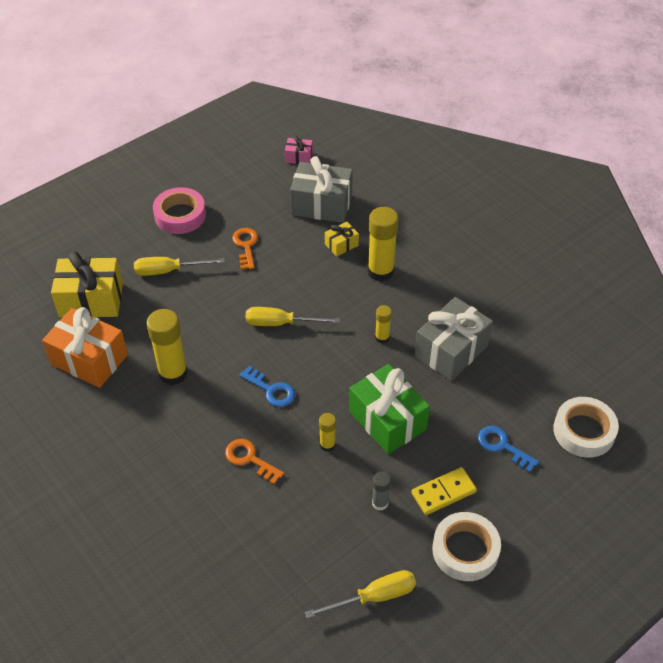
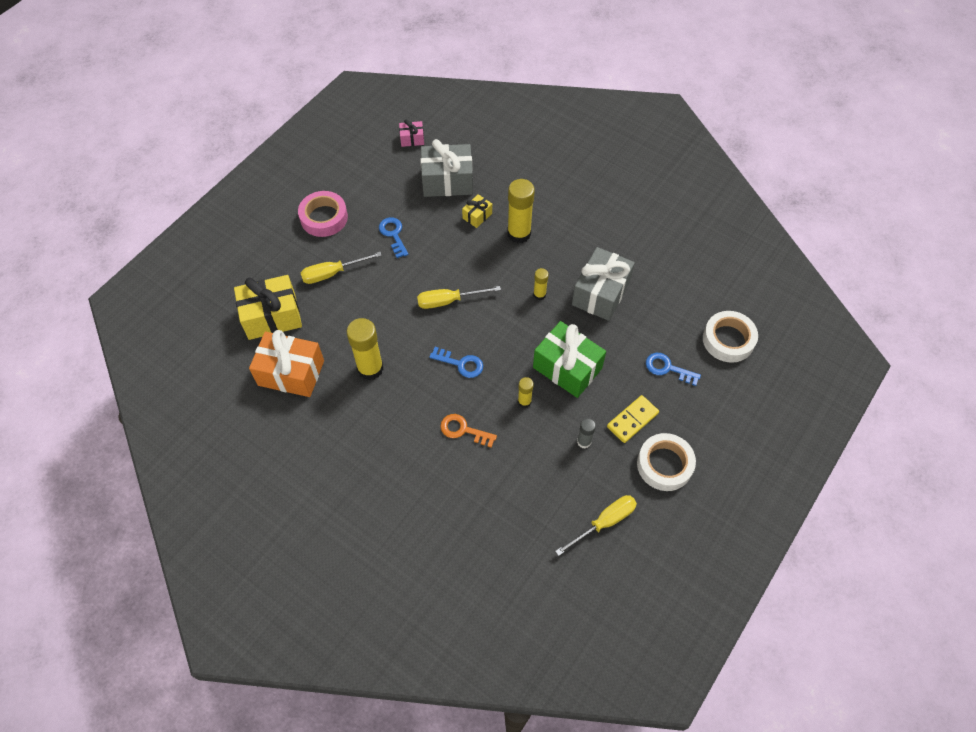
camera: 15 degrees left, 10 degrees up
orange key [232,228,258,270] -> blue key [379,217,409,258]

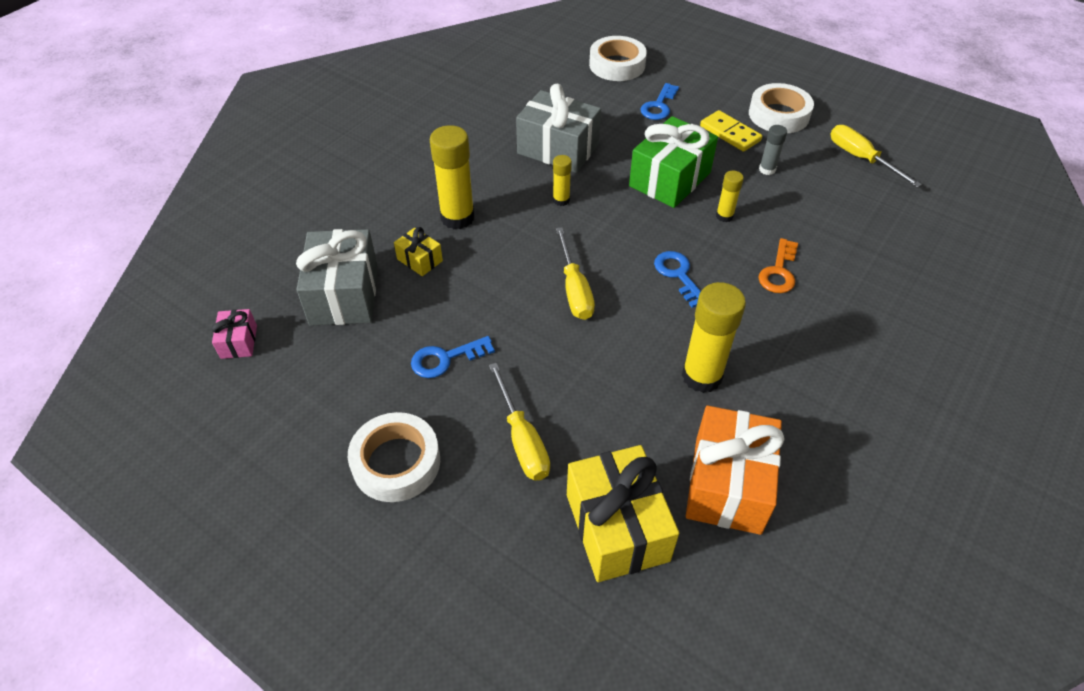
camera: 90 degrees left, 10 degrees down
pink tape [298,191,348,237] -> white tape [348,412,440,502]
blue key [429,347,483,378] -> blue key turned 45 degrees counterclockwise [654,251,701,308]

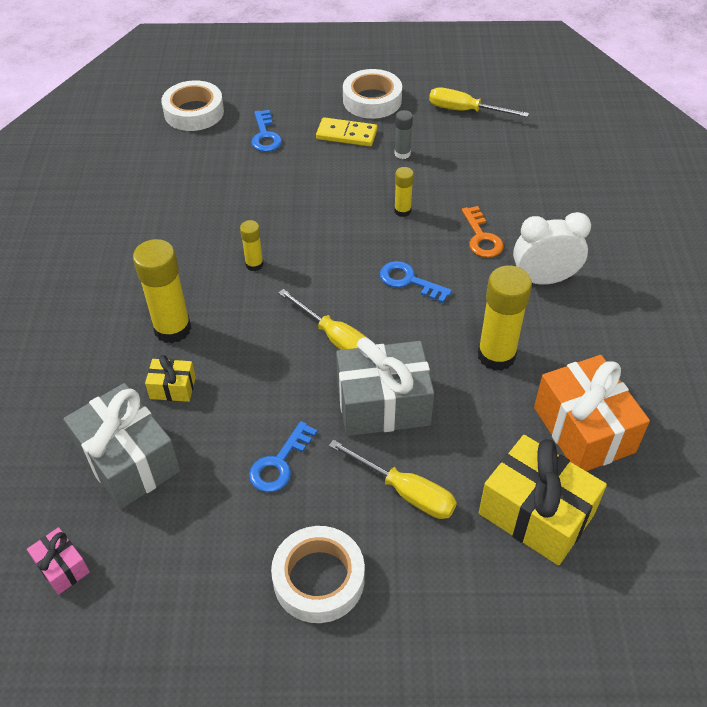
camera: 35 degrees left, 0 degrees up
grey gift [516,84,601,173] -> grey gift moved to [336,337,434,436]
green gift [629,116,718,208] -> none
none -> white clock [513,212,591,285]

